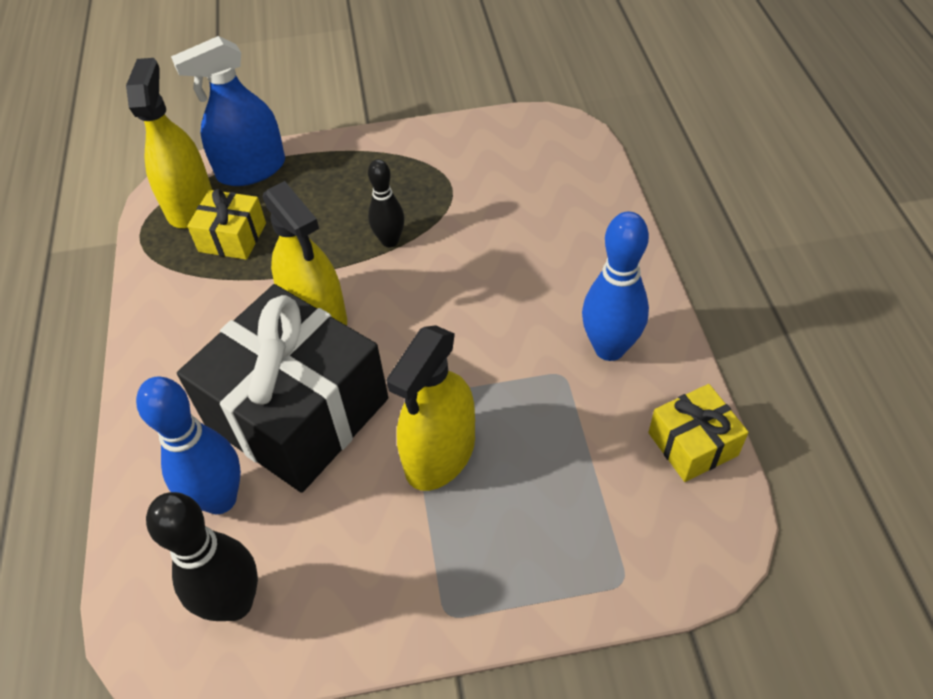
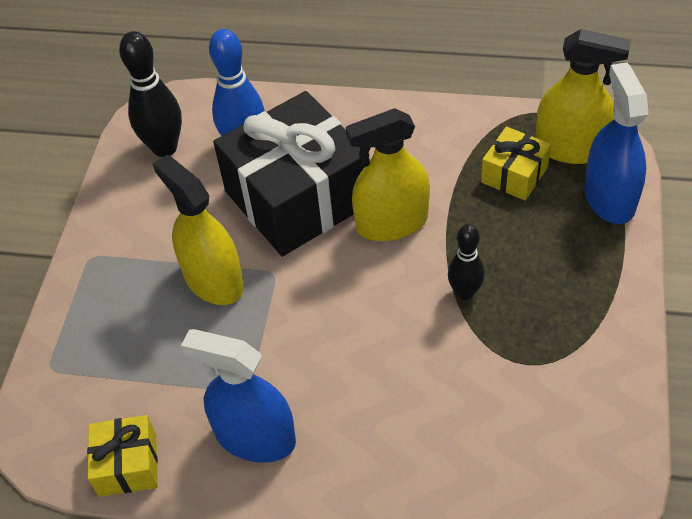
camera: 110 degrees right, 0 degrees up
blue bowling pin [582,212,649,361] -> blue spray bottle [181,329,296,463]

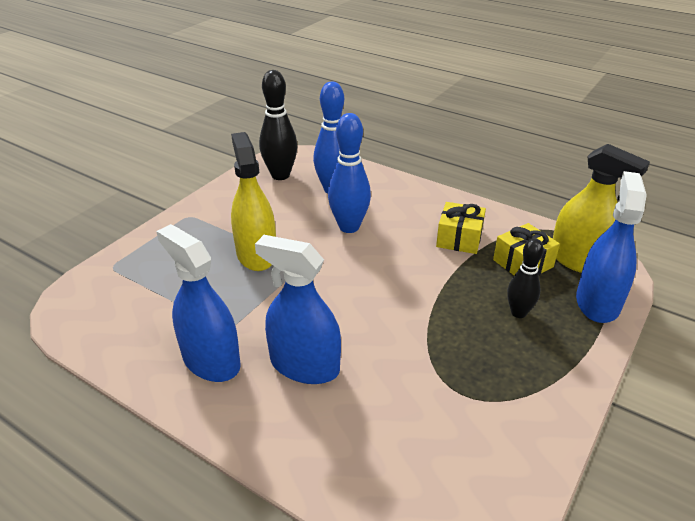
camera: 20 degrees right, 15 degrees down
yellow gift [87,415,158,497] -> yellow gift moved to [436,202,486,254]
black gift [213,91,370,256] -> blue bowling pin [328,113,371,233]
yellow spray bottle [346,108,430,241] -> none
black bowling pin [448,224,485,300] -> black bowling pin moved to [507,238,544,318]
none -> blue spray bottle [255,235,341,384]

